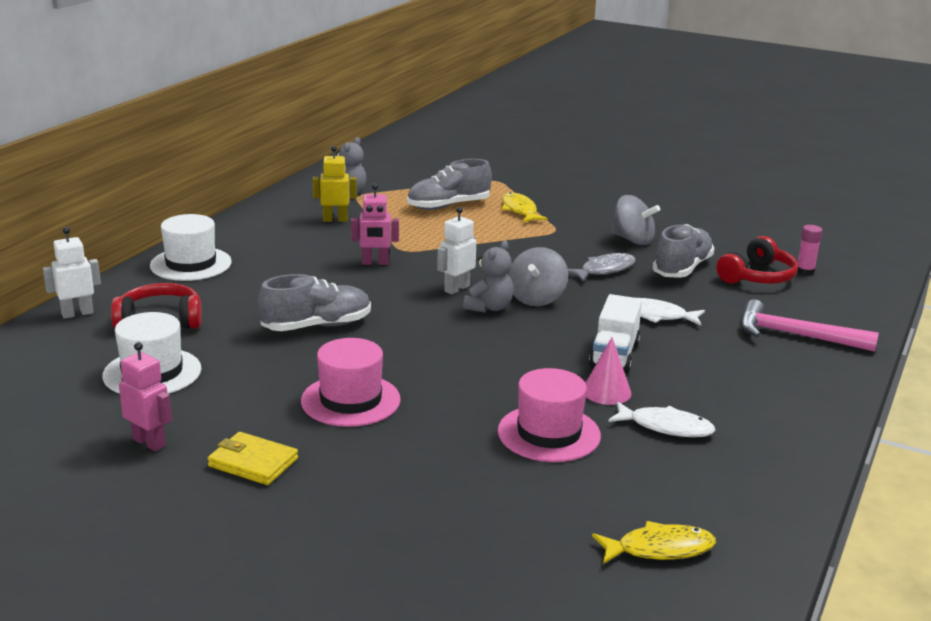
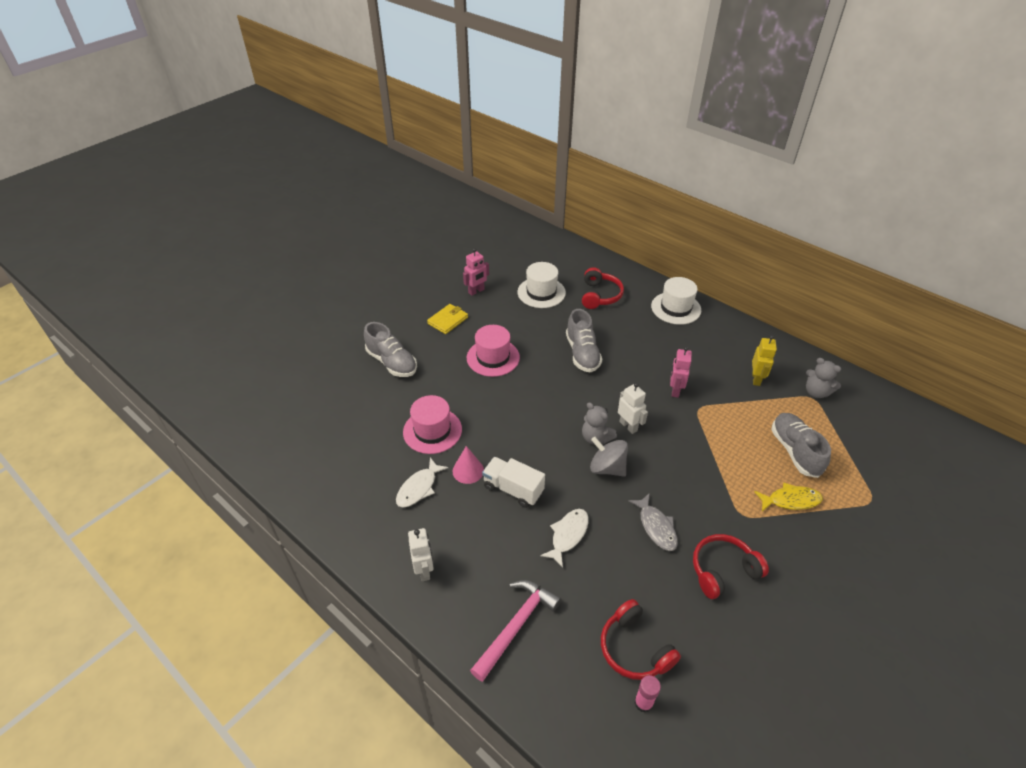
camera: 105 degrees right, 20 degrees up
white robot [43,227,101,319] -> white robot moved to [408,528,434,581]
yellow fish [592,521,716,564] -> none
grey spinning top [612,195,660,245] -> red headphones [693,534,769,599]
grey shoe [653,224,714,278] -> grey shoe moved to [364,322,417,377]

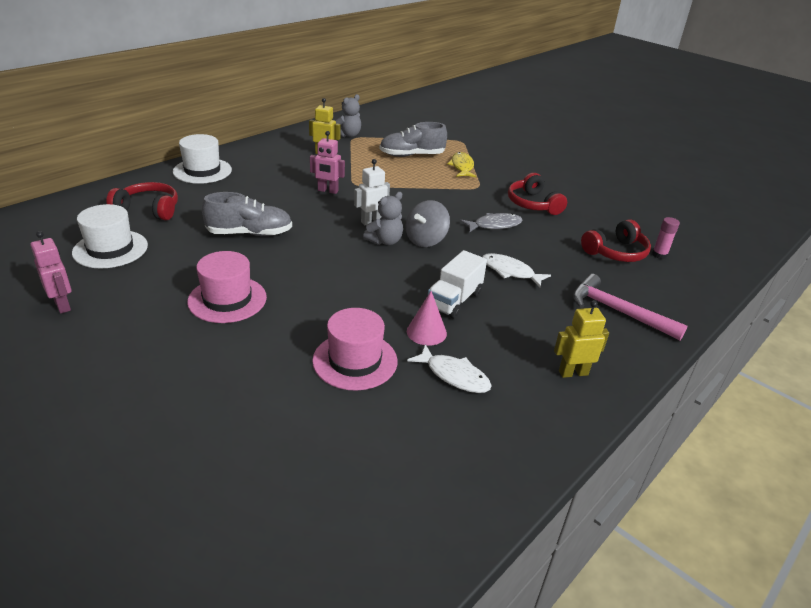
camera: 90 degrees left, 10 degrees down
grey shoe [364,322,417,377] -> none
white robot [408,528,434,581] -> yellow robot [554,300,609,378]
yellow wallet [427,304,468,334] -> none

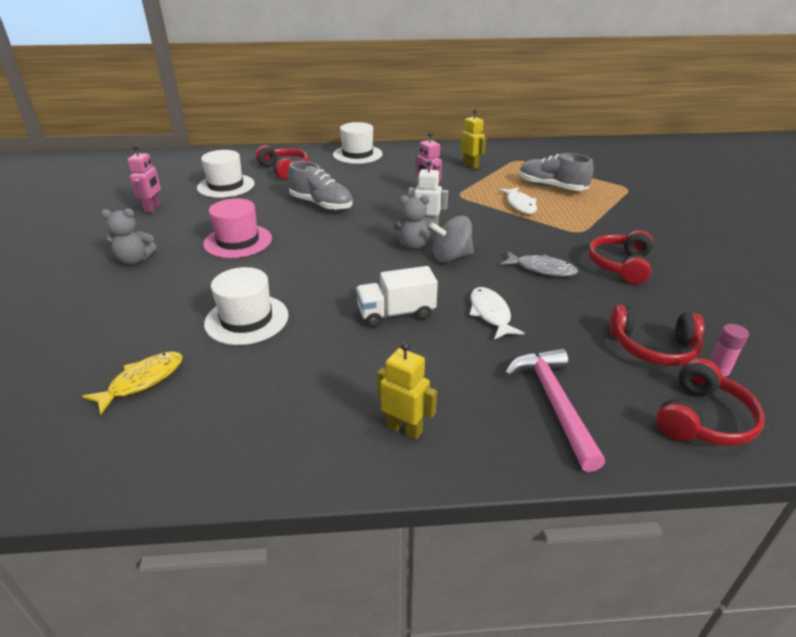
camera: 45 degrees right, 0 degrees up
pink hat [312,308,398,391] -> white hat [204,267,289,345]
grey teddy bear [335,94,361,137] -> grey teddy bear moved to [101,208,157,264]
pink cone [407,291,447,346] -> none
white fish [407,344,492,393] -> white fish moved to [498,187,537,214]
yellow fish [447,152,476,177] -> yellow fish moved to [82,351,183,415]
none -> red headphones [656,358,765,446]

